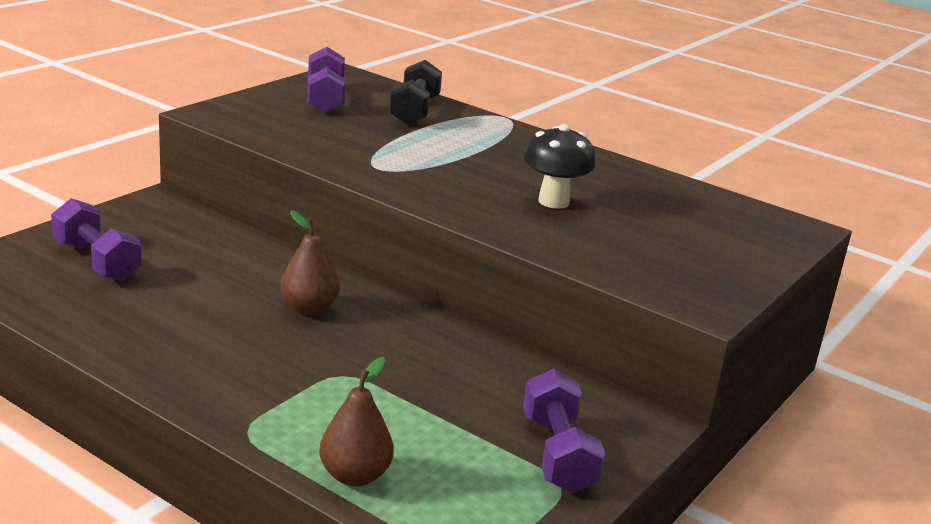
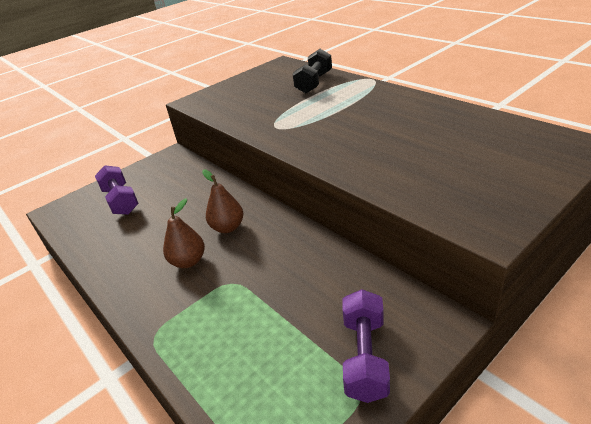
camera: 20 degrees right, 10 degrees up
purple dumbbell [307,47,346,113] -> none
brown pear [319,357,394,486] -> brown pear moved to [163,198,205,268]
black mushroom [524,124,596,209] -> none

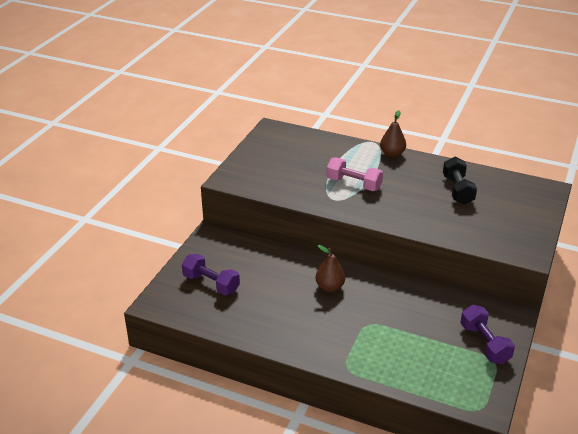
camera: 30 degrees left, 0 degrees up
brown pear [163,198,205,268] -> brown pear moved to [380,110,406,157]
black dumbbell [293,49,332,93] -> black dumbbell moved to [443,157,477,205]
none -> pink dumbbell [326,158,383,191]

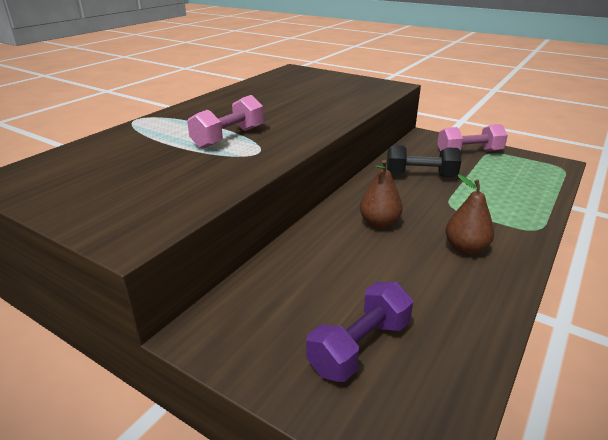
camera: 80 degrees left, 5 degrees down
brown pear [380,110,406,157] -> brown pear moved to [446,175,494,255]
black dumbbell [443,157,477,205] -> black dumbbell moved to [387,145,461,177]
purple dumbbell [461,305,515,364] -> pink dumbbell [437,124,508,152]

